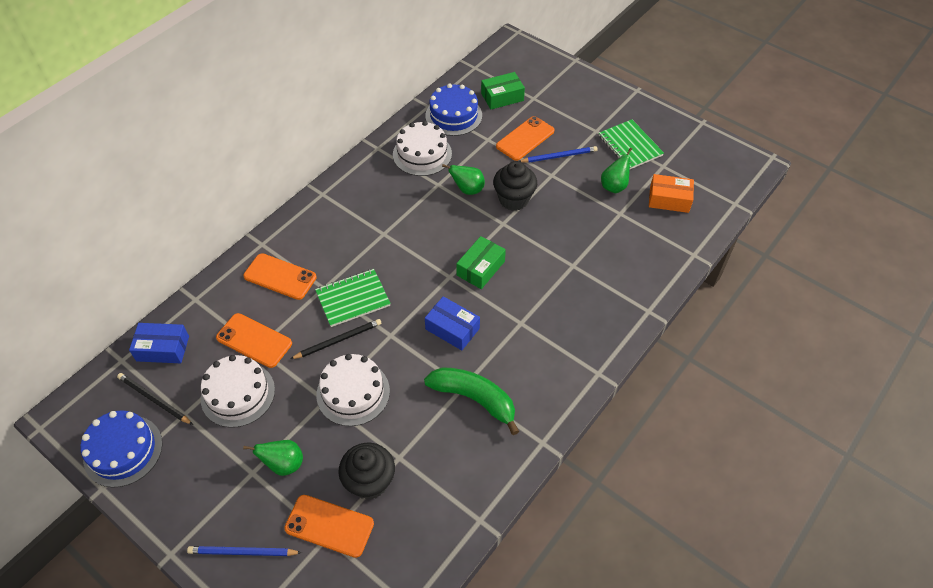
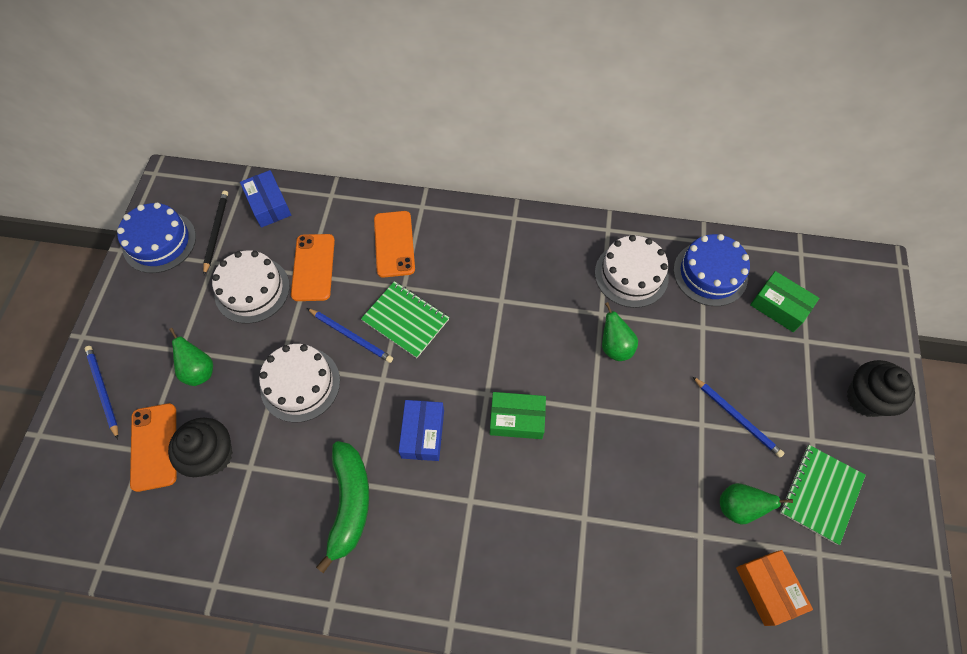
camera: 60 degrees right, 10 degrees up
black pencil [291,319,381,359] -> blue pencil [307,308,393,363]
black cupcake [493,161,537,211] -> black cupcake moved to [847,360,915,417]
orange phone [496,116,554,161] -> none

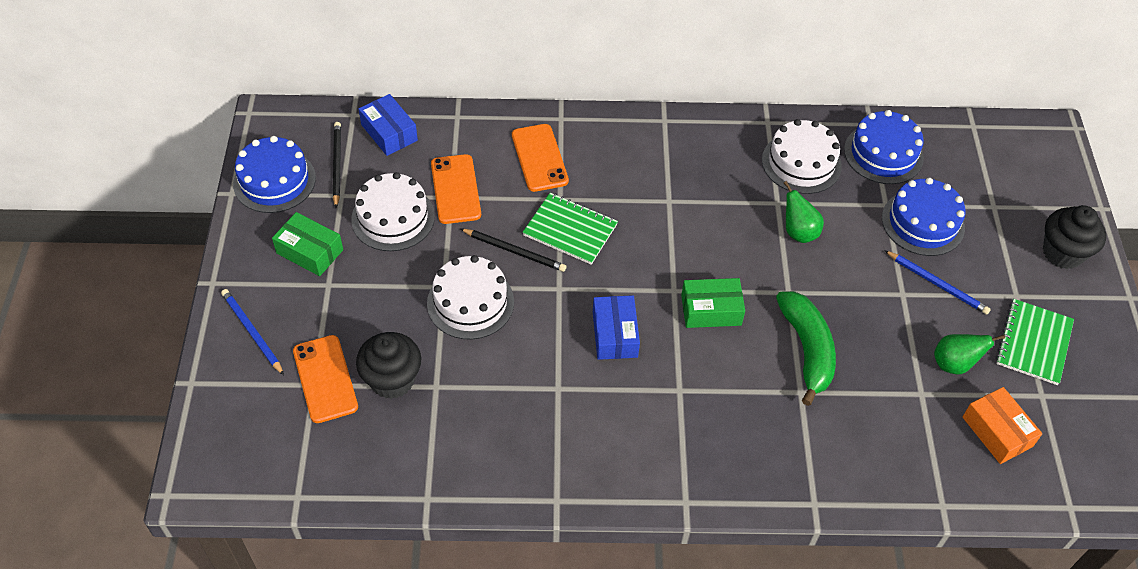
camera: 10 degrees left, 10 degrees down
green pear [169,328,213,386] -> none
blue pencil [307,308,393,363] -> black pencil [461,229,566,272]
green banana [316,441,369,573] -> green banana moved to [776,291,836,406]
green box [750,271,819,332] -> green box moved to [272,212,343,276]
none -> blue cake [882,178,966,256]

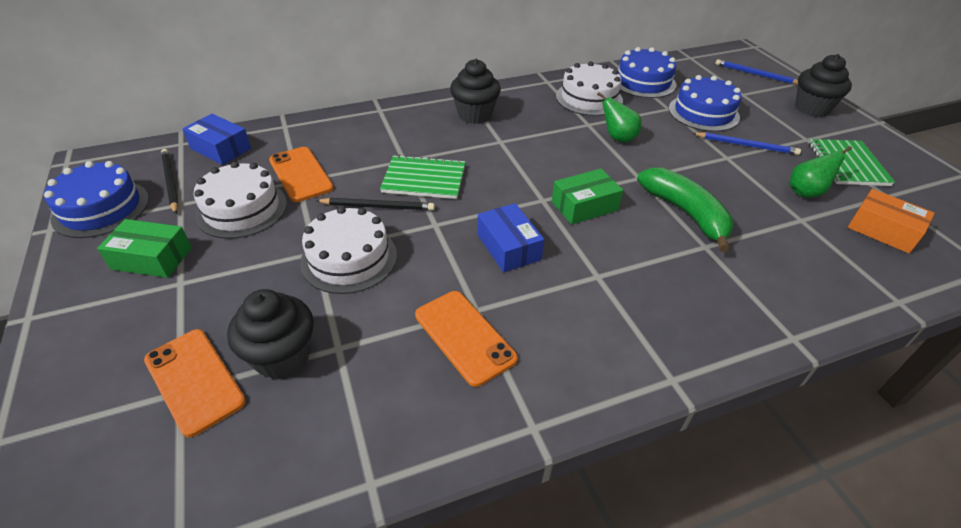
camera: 20 degrees left, 10 degrees down
blue pencil [221,289,284,375] -> blue pencil moved to [715,59,798,84]
orange phone [512,124,569,192] -> orange phone moved to [415,291,518,387]
none -> black cupcake [450,59,501,124]

